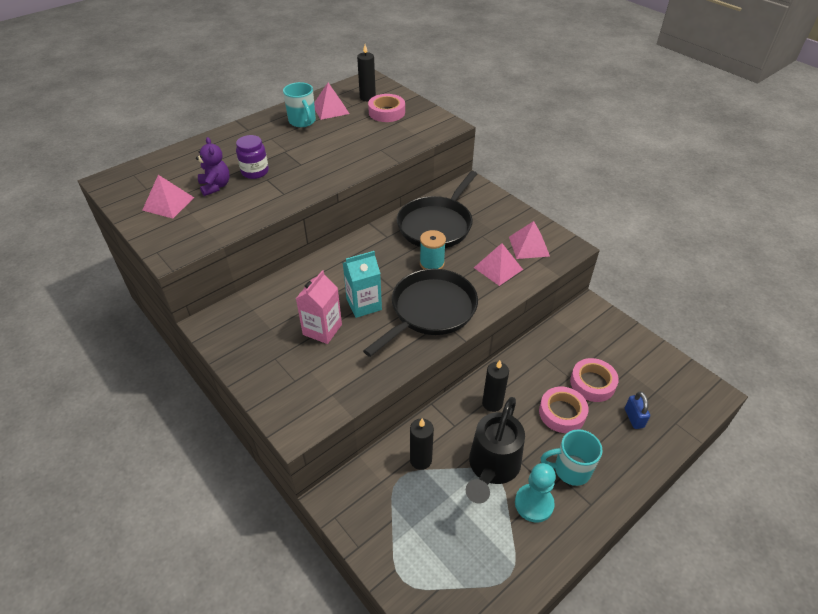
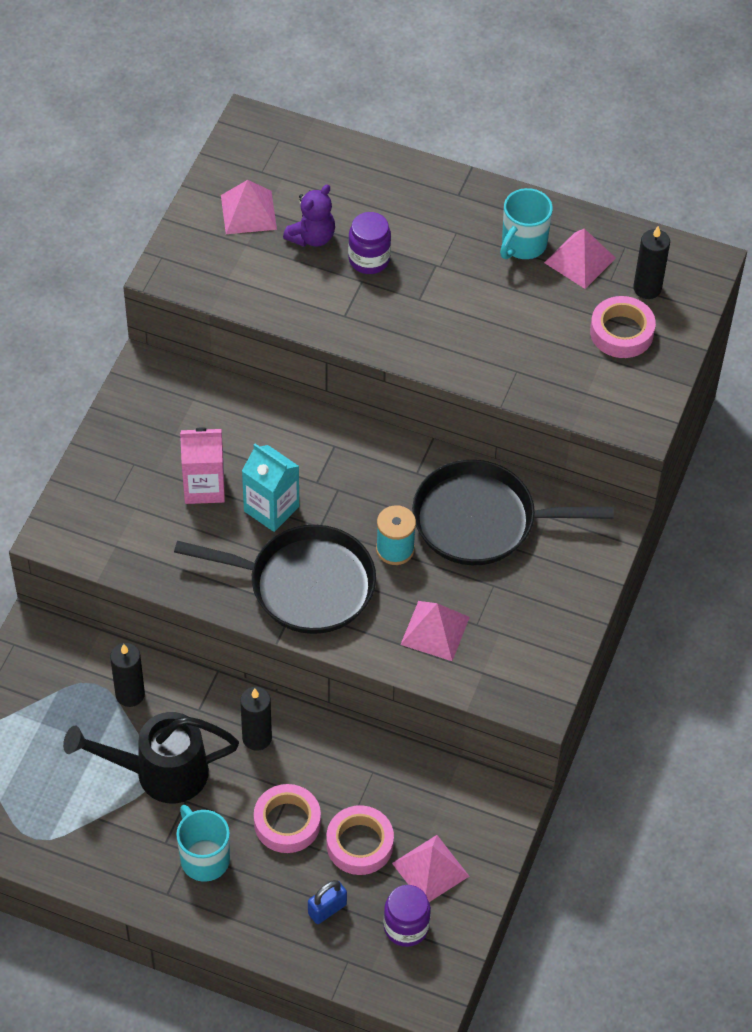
camera: 60 degrees right, 10 degrees up
pink pyramid [509,221,550,259] -> pink pyramid moved to [392,835,469,902]
turquoise pawn [515,463,556,523] -> none
none -> purple jar [384,885,431,947]

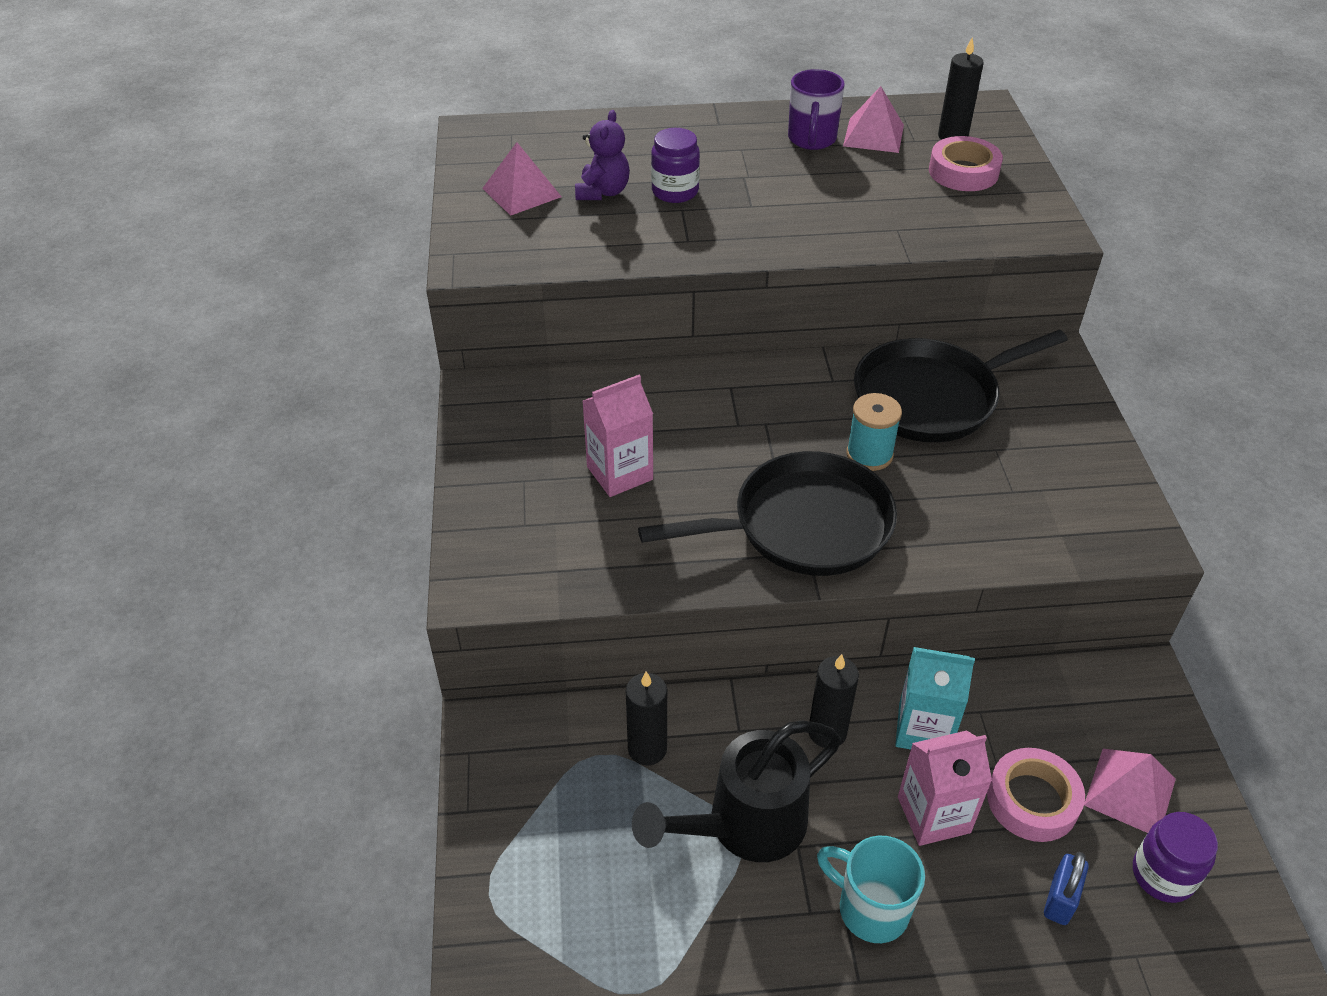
camera: 25 degrees left, 10 degrees down
turquoise carton [242,444,299,532] -> turquoise carton moved to [896,647,975,749]
pink tape [254,784,321,853] -> pink carton [898,730,992,846]
pink pyramid [400,601,470,661] -> none
turquoise mug [500,188,553,259] -> purple mug [788,69,845,150]

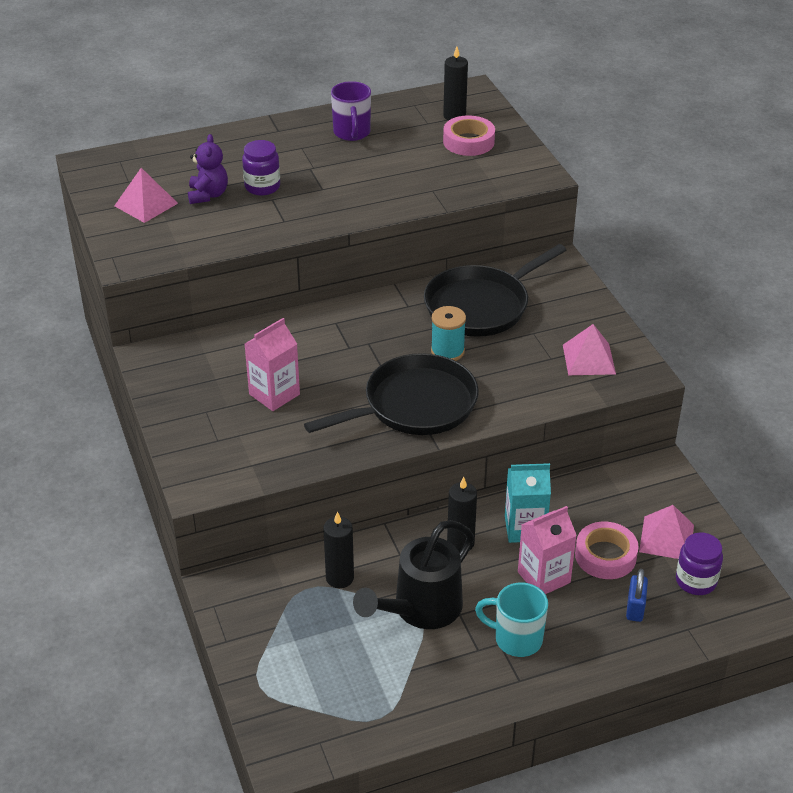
camera: 15 degrees left, 5 degrees down
pink pyramid [843,86,904,153] -> pink pyramid moved to [563,324,616,375]

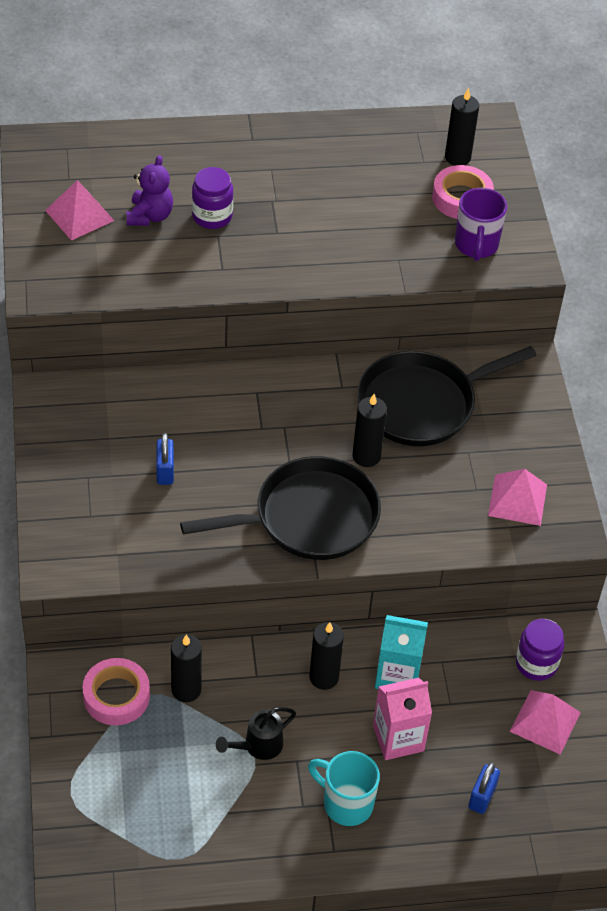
camera: 10 degrees right, 10 degrees up
pink carton [245,318,300,411] -> blue padlock [156,433,174,485]
purple mug [331,81,371,141] -> purple mug moved to [455,188,507,261]
black watering can [353,520,474,629] -> black watering can [216,707,296,760], size x0.53
turquoise spool [431,306,466,361] -> black candle [352,394,387,467]
pink tape [575,522,639,579] -> pink tape moved to [83,658,150,725]
purple jar [676,532,723,595] -> purple jar moved to [516,619,564,681]

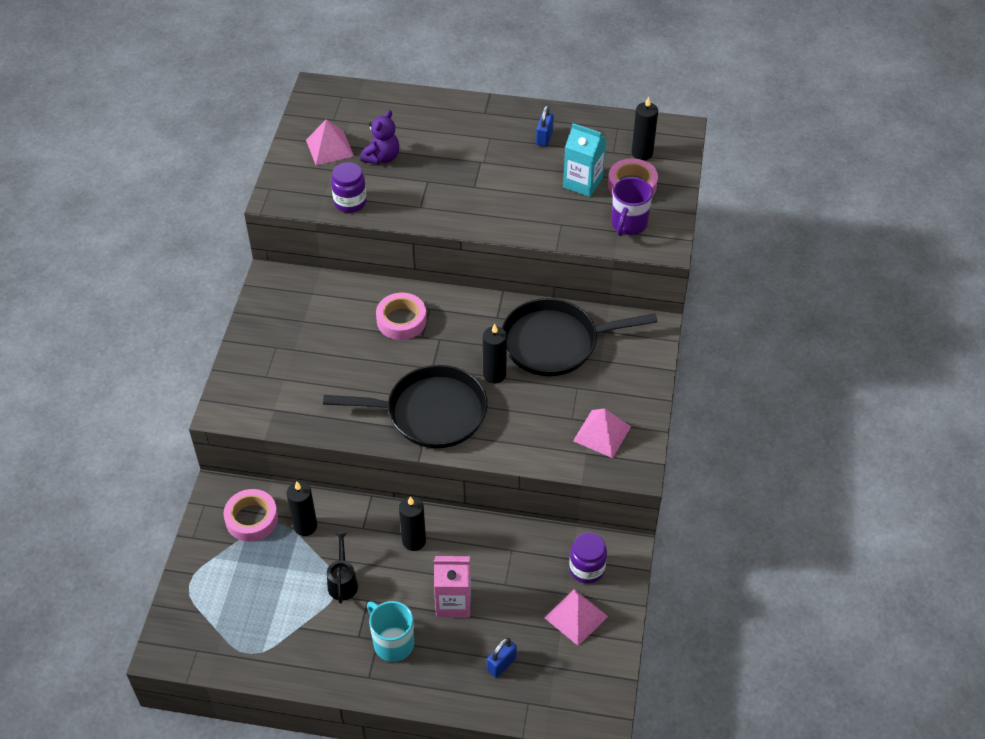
camera: 20 degrees right, 0 degrees up
blue padlock [156,433,174,485] -> blue padlock moved to [536,105,554,147]
purple jar [192,167,233,229] -> purple jar moved to [331,162,367,213]
black watering can [216,707,296,760] -> black watering can turned 105 degrees clockwise [327,532,358,603]
turquoise carton [375,615,428,689] -> turquoise carton moved to [563,123,606,197]
none -> pink tape [376,293,427,340]

